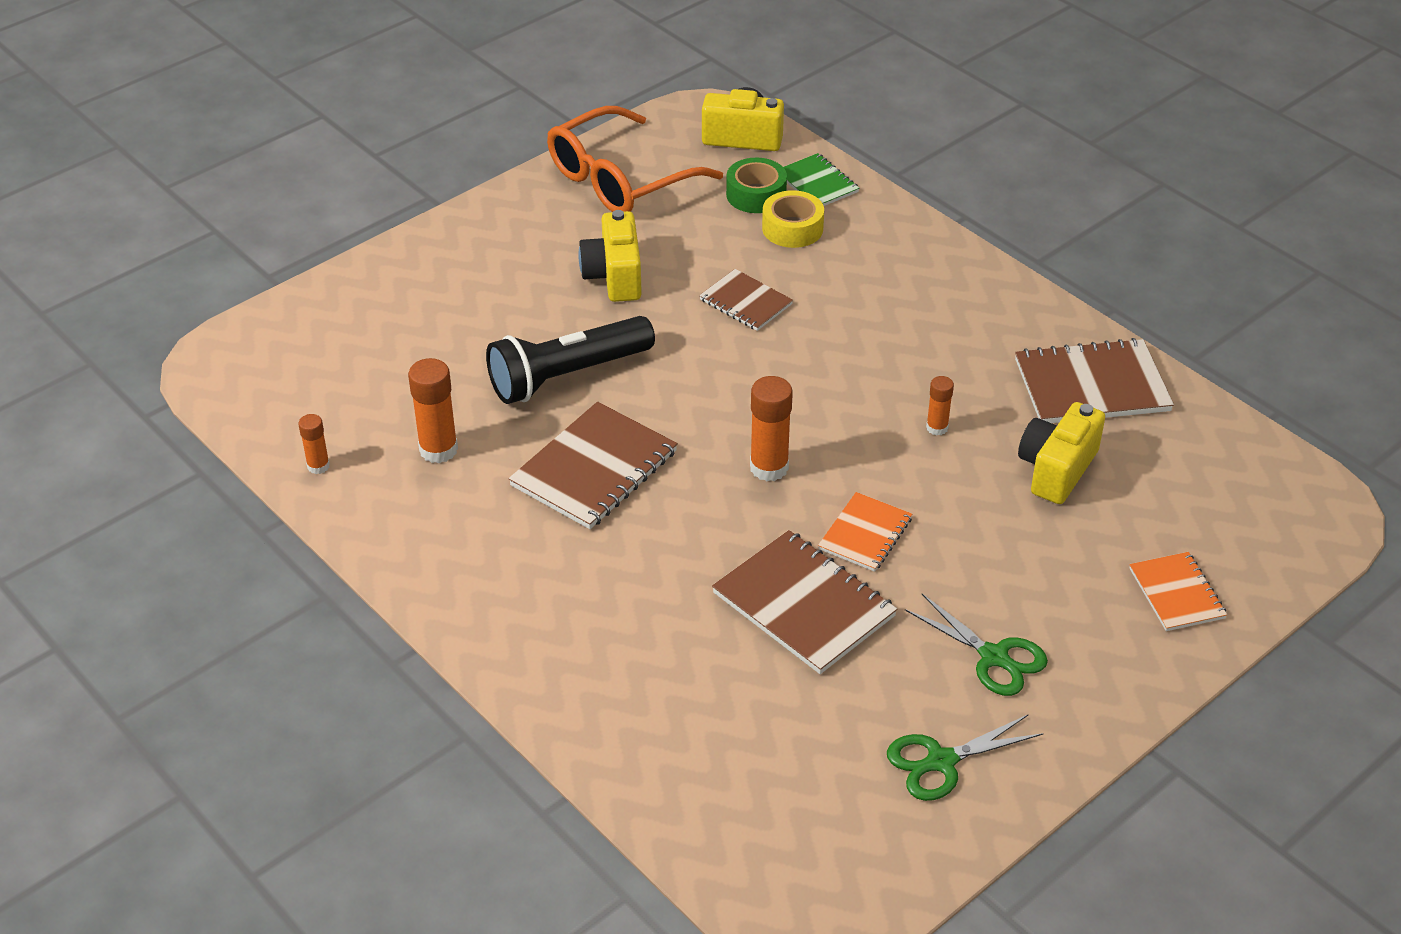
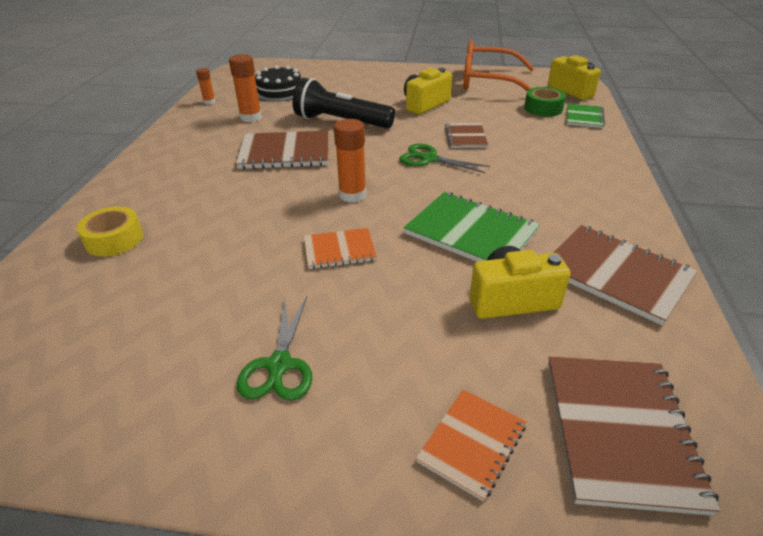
camera: 50 degrees right, 5 degrees down
brown notebook [712,530,898,674] -> brown notebook moved to [548,356,720,516]
yellow tape [762,190,824,248] -> yellow tape moved to [77,206,143,257]
green scissors [887,714,1044,801] -> green scissors moved to [399,144,490,173]
orange glue stick [926,376,954,435] -> green notebook [404,192,540,262]
none -> black cake [255,65,301,102]

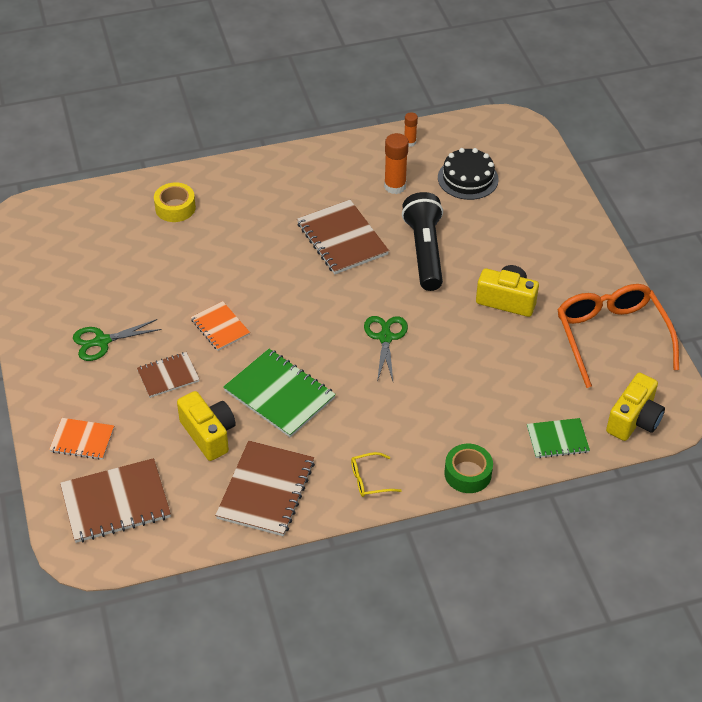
camera: 65 degrees right, 10 degrees up
orange glue stick [334,119,366,203] -> none
green notebook [404,192,540,262] -> green notebook turned 60 degrees counterclockwise [223,349,336,437]
brown notebook [445,123,488,148] -> brown notebook moved to [137,352,200,398]
green tape [524,87,566,117] -> green tape moved to [444,444,493,493]
none -> yellow glasses [351,452,402,497]

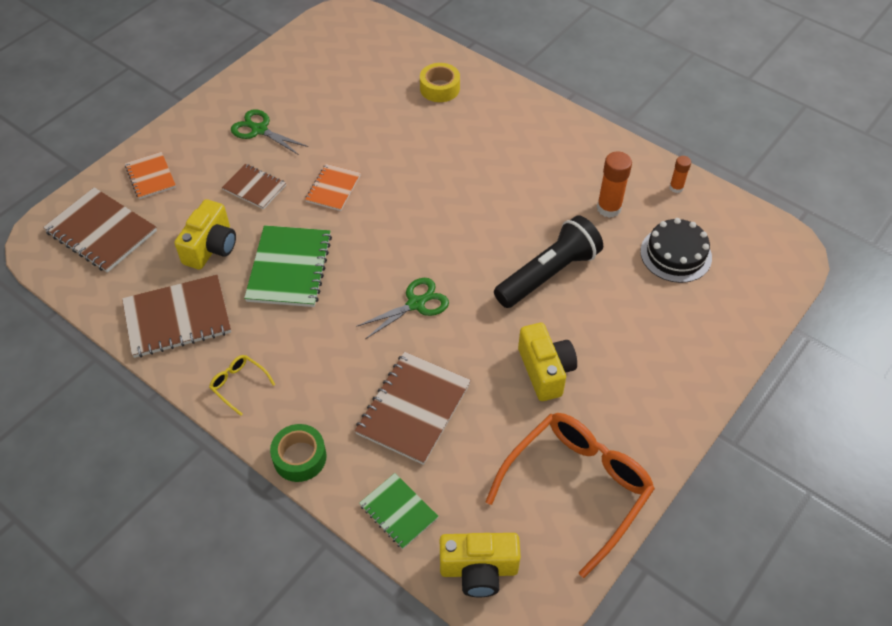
camera: 55 degrees right, 5 degrees up
brown notebook [297,200,389,274] -> brown notebook moved to [355,352,471,465]

